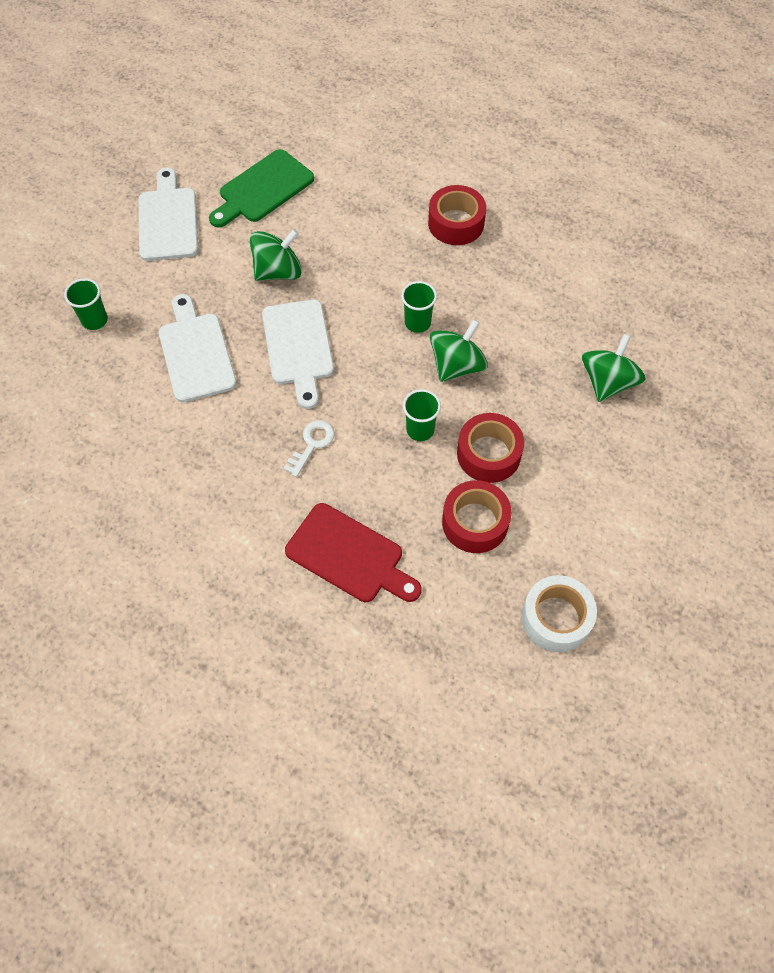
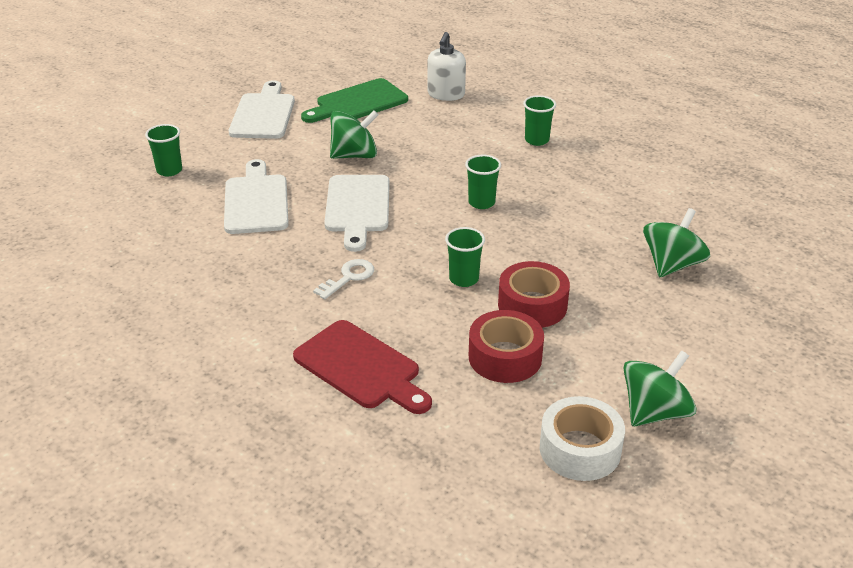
camera: 10 degrees right, 25 degrees down
red tape [428,185,486,245] -> green cup [523,95,556,146]
green spinning top [430,319,488,382] -> green spinning top moved to [623,350,696,426]
none -> white soap dispenser [427,32,466,101]

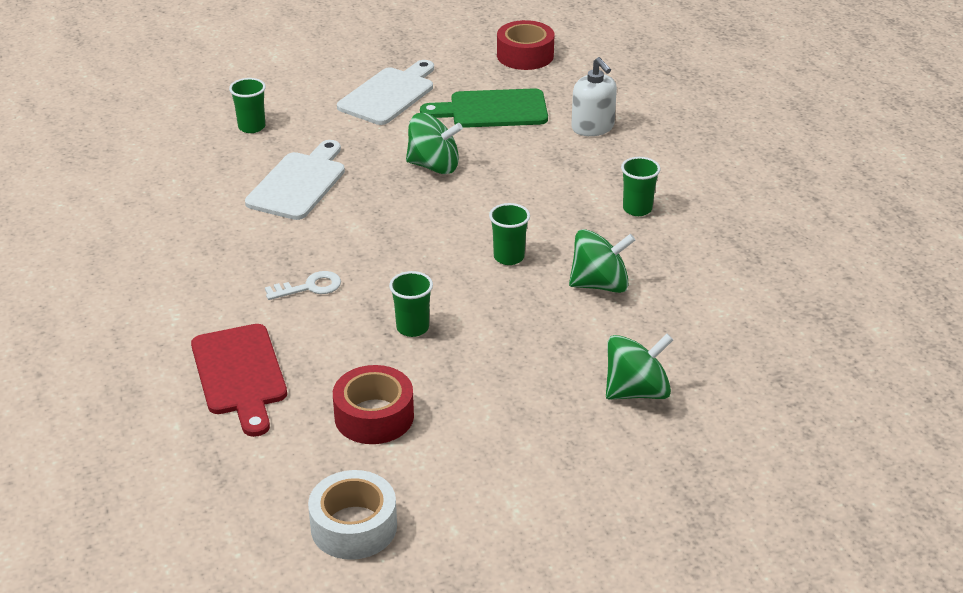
camera: 30 degrees right, 0 degrees up
white cutting board [324,175,390,252] -> none
white soap dispenser [427,32,466,101] -> white soap dispenser turned 75 degrees counterclockwise [571,57,617,136]
red tape [498,261,570,328] -> red tape moved to [497,20,554,70]
green spinning top [623,350,696,426] -> green spinning top moved to [569,229,635,293]

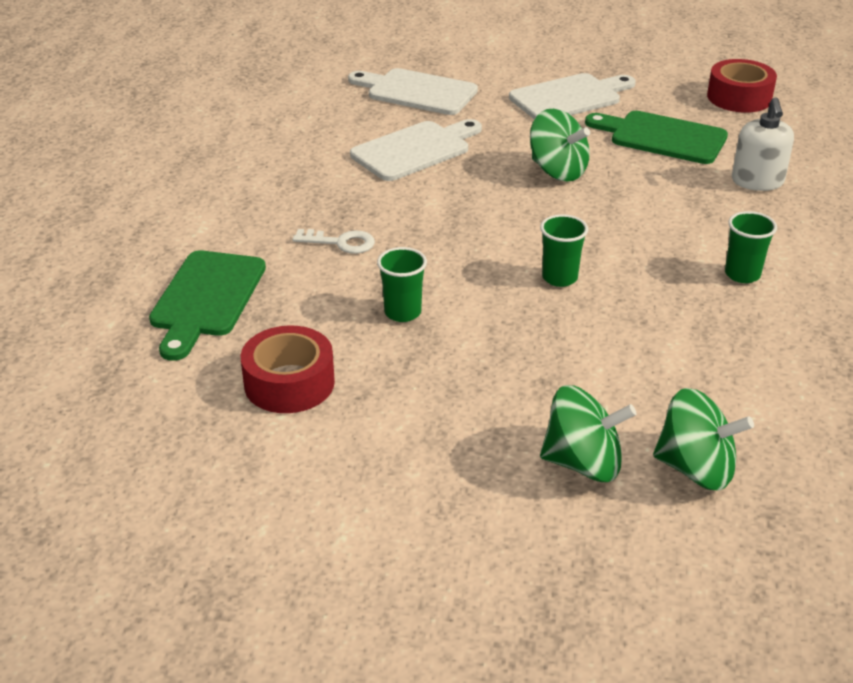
camera: 30 degrees right, 0 degrees up
red cutting board [191,324,287,437] -> green cutting board [149,250,266,361]
green cup [229,78,266,133] -> white cutting board [348,68,478,115]
white tape [308,470,397,560] -> none
green spinning top [569,229,635,293] -> green spinning top moved to [653,388,754,490]

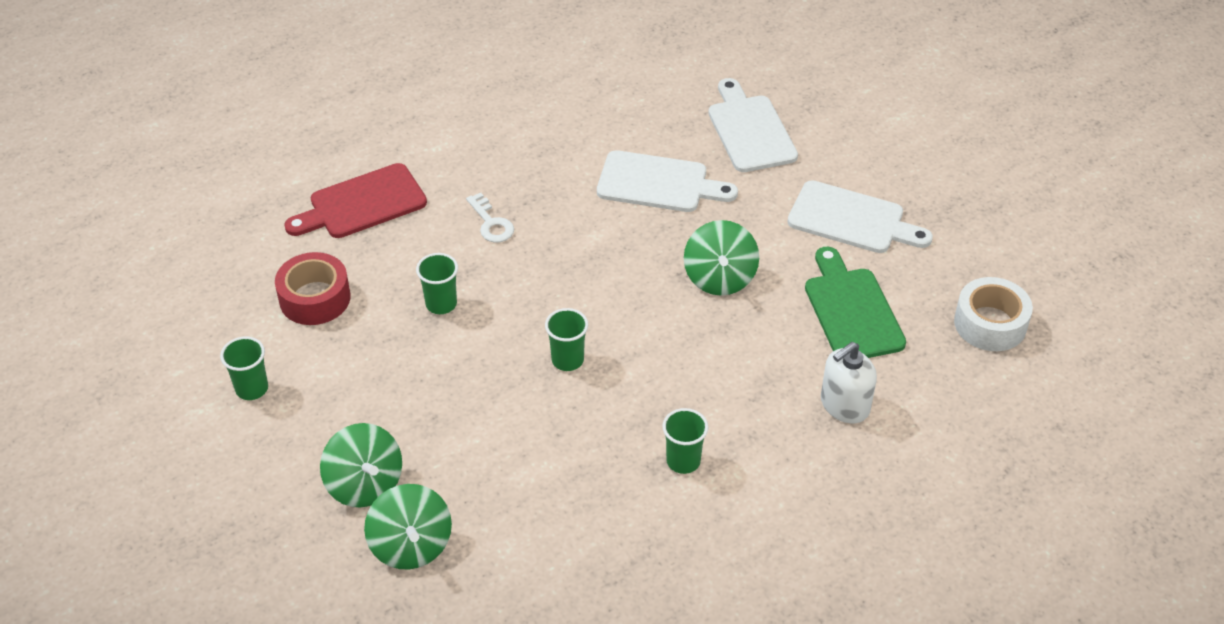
camera: 50 degrees right, 10 degrees up
green cutting board [149,250,266,361] -> red cutting board [284,163,427,238]
red tape [707,59,777,113] -> white tape [954,277,1033,351]
none -> green cup [220,337,268,400]

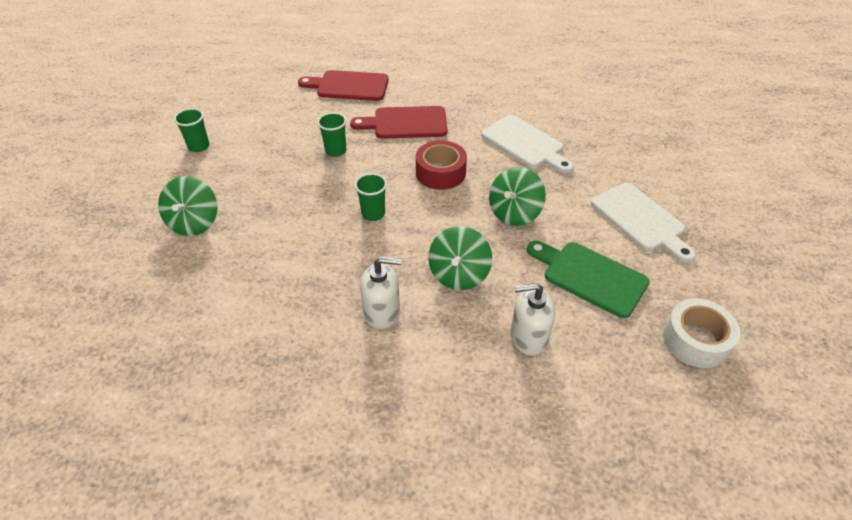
camera: 35 degrees right, 0 degrees up
red tape [275,252,351,325] -> red tape moved to [416,140,467,190]
green spinning top [364,484,452,569] -> green spinning top moved to [428,226,492,290]
white key [466,193,514,243] -> red cutting board [350,106,448,139]
green cup [662,408,708,474] -> white soap dispenser [360,257,402,329]
white cutting board [708,78,798,172] -> none
green cutting board [805,247,906,358] -> green cutting board turned 75 degrees counterclockwise [527,241,650,318]

